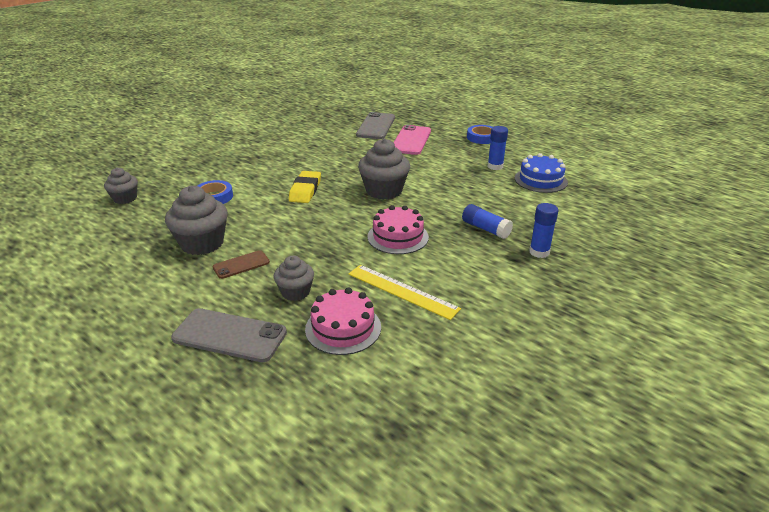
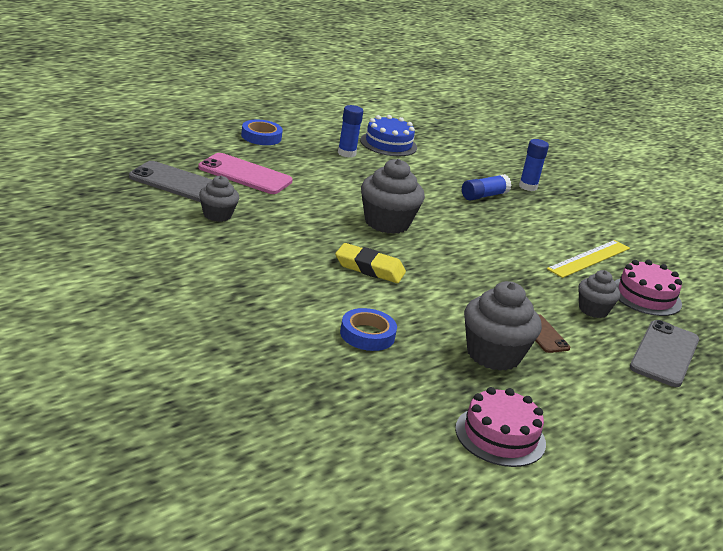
camera: 85 degrees left, 5 degrees down
grey cupcake [104,168,138,204] -> grey cupcake moved to [199,175,239,222]
pink cake [368,205,429,254] -> pink cake moved to [455,387,546,467]

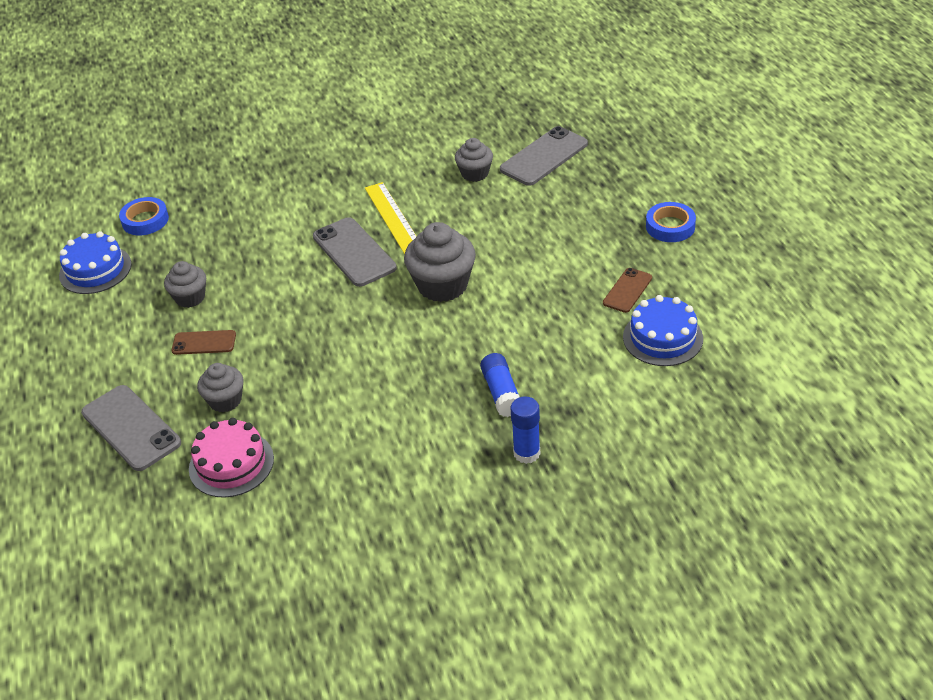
camera: 120 degrees right, 15 degrees up
pink phone [198,153,293,194] -> none
yellow eraser [335,243,406,283] -> grey phone [313,217,397,287]
blue glue stick [338,105,363,158] -> brown phone [603,268,652,313]
blue tape [340,308,397,351] -> blue tape moved to [119,197,169,235]
pink cake [455,387,546,467] -> blue cake [59,231,132,294]
grey cupcake [464,281,542,371] -> grey cupcake [164,261,206,308], size x0.60
yellow ruler [547,240,630,278] -> yellow ruler moved to [365,182,417,254]

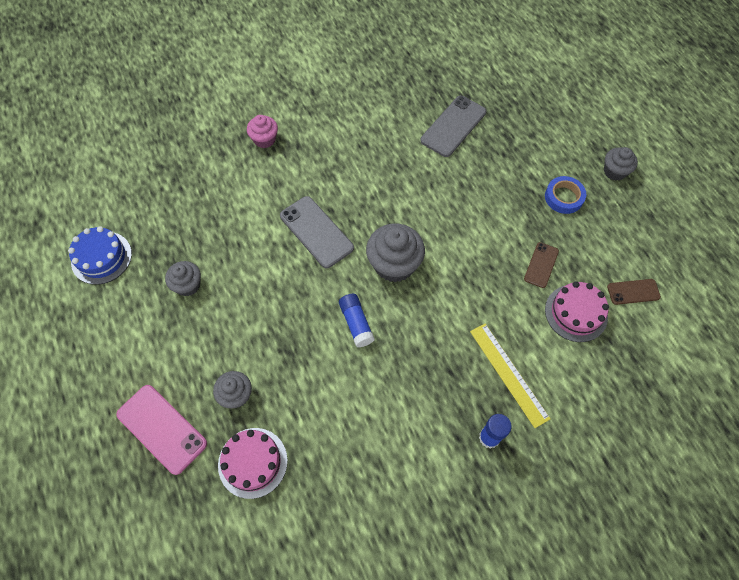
camera: 10 degrees left, 20 degrees up
grey phone [81,385,181,471] -> pink phone [116,385,207,475]
blue tape [119,197,169,235] -> none
brown phone [172,330,236,355] -> brown phone moved to [607,279,661,305]
yellow ruler [365,182,417,254] -> yellow ruler moved to [470,324,551,428]
grey cupcake [455,138,493,182] -> grey cupcake moved to [604,147,638,181]
blue glue stick [480,353,519,417] -> blue glue stick moved to [339,294,375,347]
blue cake [623,295,703,366] -> pink cake [545,281,609,342]
none -> pink cupcake [247,115,278,148]

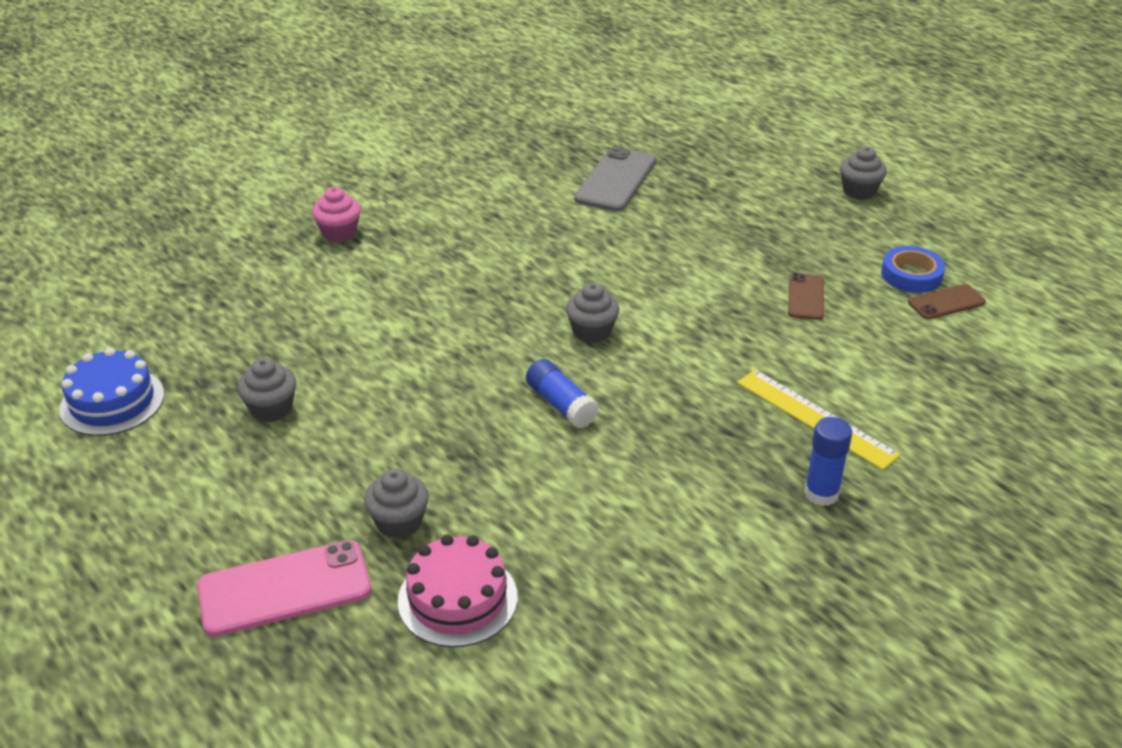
camera: 15 degrees left, 25 degrees down
pink phone [116,385,207,475] -> pink phone turned 45 degrees counterclockwise [197,540,371,637]
grey phone [280,196,354,268] -> none
grey cupcake [366,224,425,282] -> grey cupcake [566,283,619,343], size x0.60
blue tape [545,176,586,214] -> blue tape moved to [881,246,945,293]
pink cake [545,281,609,342] -> none

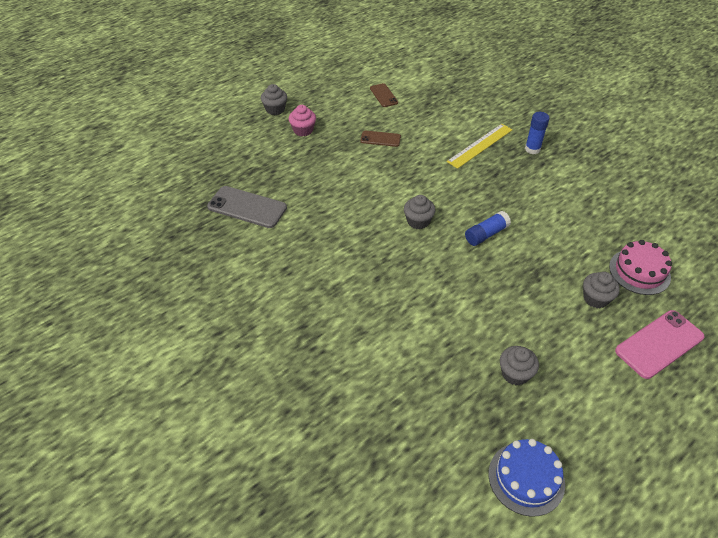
camera: 90 degrees left, 10 degrees up
pink phone [197,540,371,637] -> pink phone turned 75 degrees clockwise [615,310,705,379]
pink cupcake [312,187,361,242] -> pink cupcake moved to [289,105,316,136]
blue tape [881,246,945,293] -> none

